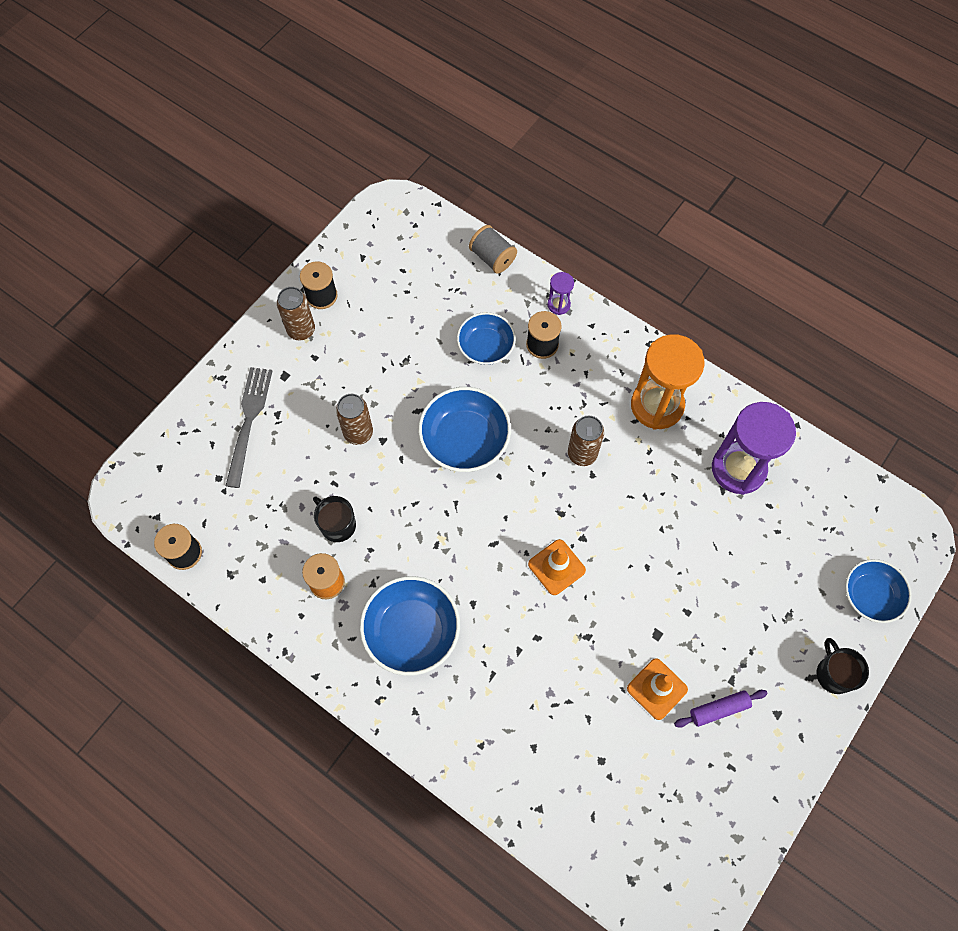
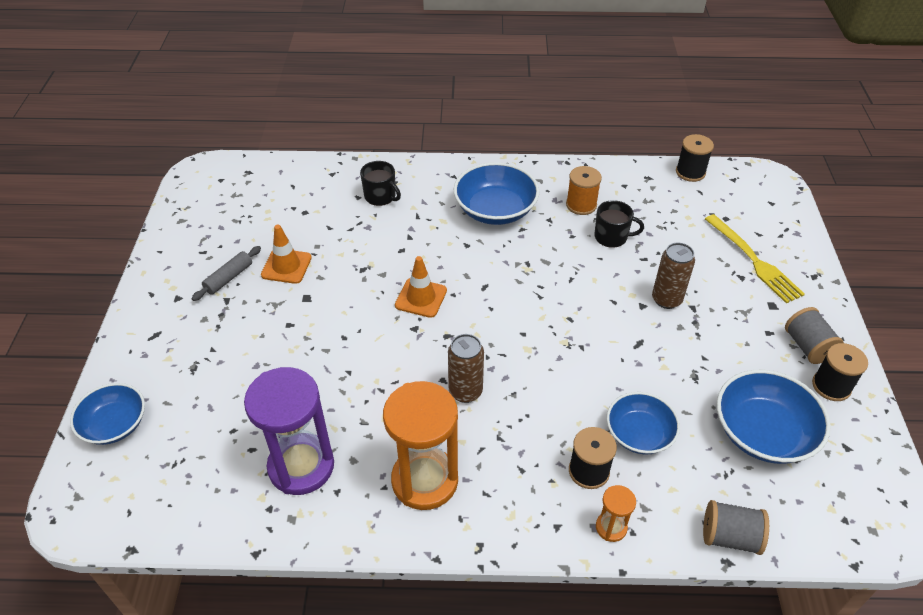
camera: 145 degrees right, 20 degrees down
grey fork [226,367,272,488] -> yellow fork [705,214,805,303]
brown can [277,287,315,340] -> grey spool [785,307,844,364]
blue bowl [418,387,511,472] -> blue bowl moved to [717,370,831,464]
purple hourglass [547,272,574,315] -> orange hourglass [596,485,636,542]
purple rolling pin [674,690,768,728] -> grey rolling pin [191,246,261,301]
black mug [817,638,869,694] -> black mug moved to [360,161,401,206]

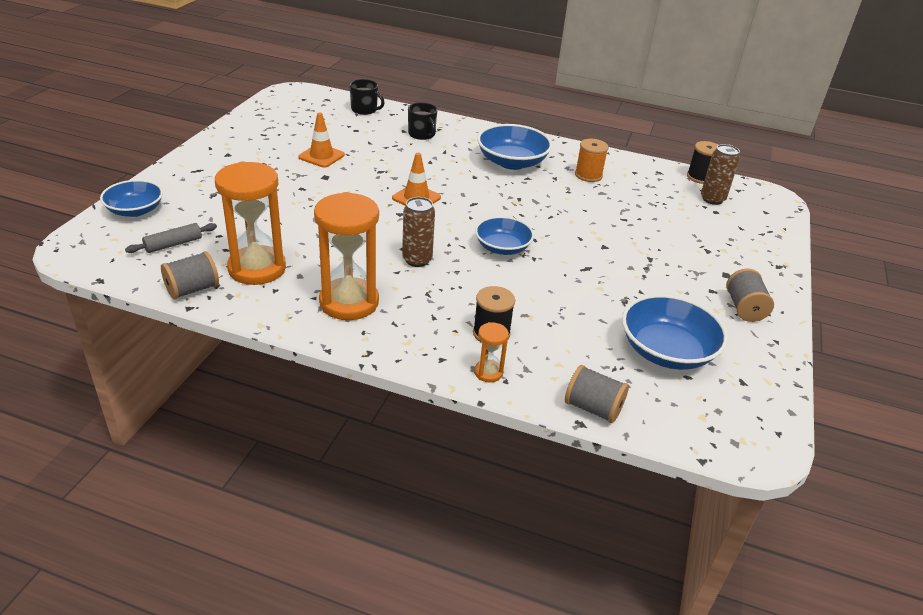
camera: 15 degrees right, 10 degrees down
grey rolling pin [191,246,261,301] -> grey rolling pin moved to [125,223,217,253]
purple hourglass [244,367,334,495] -> orange hourglass [215,161,286,285]
black mug [594,200,644,248] -> black mug moved to [350,79,385,115]
blue bowl [607,392,680,455] -> blue bowl moved to [475,216,534,255]
brown can [652,243,695,309] -> brown can moved to [701,144,740,205]
yellow fork [705,214,805,303] -> none
black spool [812,343,868,401] -> none
none -> grey spool [161,251,219,300]

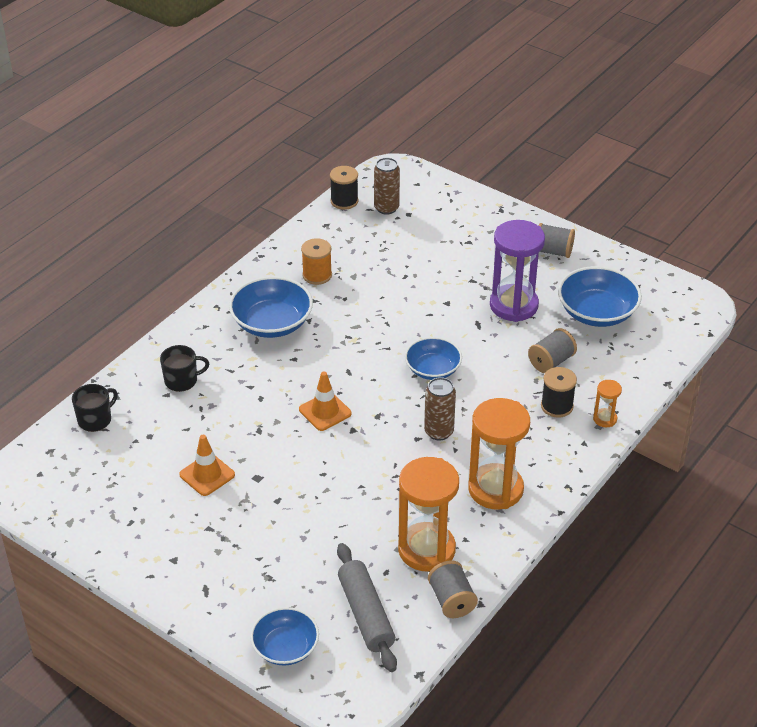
camera: 70 degrees left, 5 degrees up
grey rolling pin [125,223,217,253] -> grey rolling pin [337,543,397,672], size x1.65
grey spool [565,365,629,423] -> grey spool moved to [528,328,577,373]
none -> purple hourglass [490,220,545,322]

